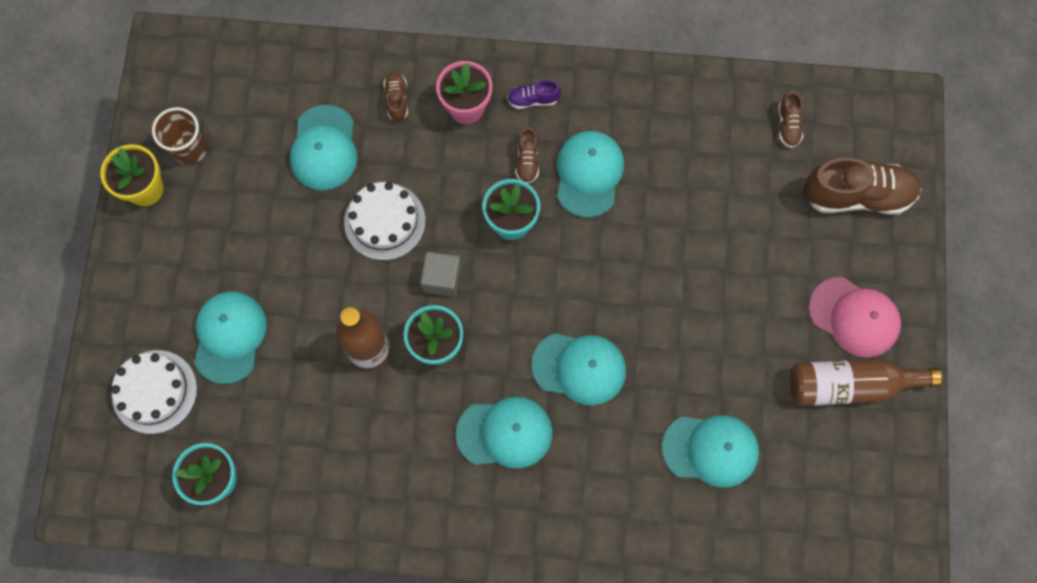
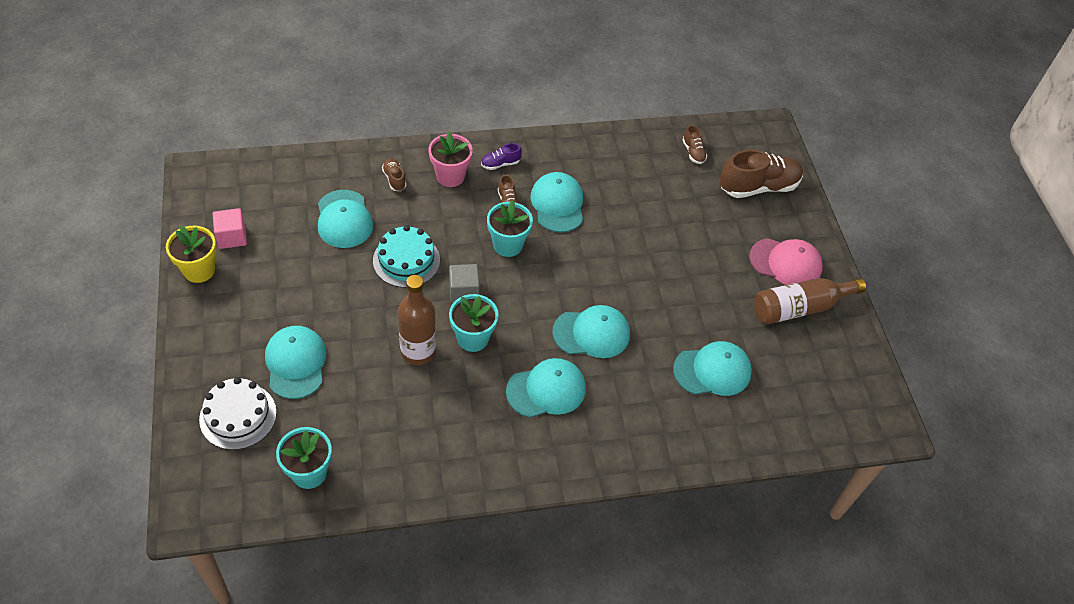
camera: 20 degrees left, 20 degrees down
brown cup [152,107,207,165] -> pink cube [213,208,247,249]
white cake [344,182,426,260] -> turquoise cake [373,225,440,288]

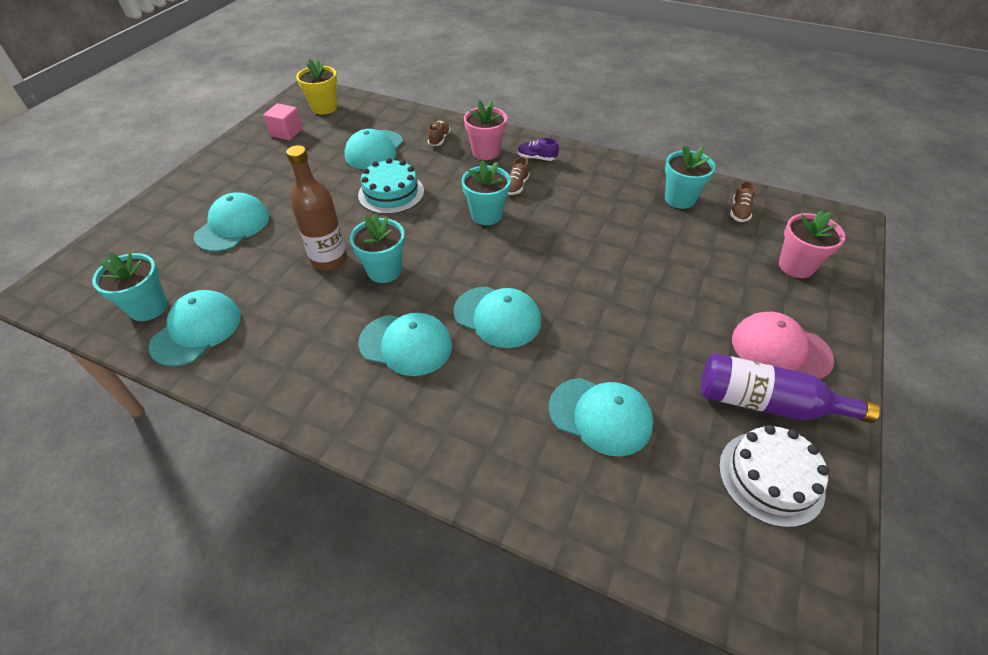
camera: 40 degrees right, 5 degrees down
yellow flower pot [166,225,216,283] -> yellow flower pot moved to [296,59,337,115]
white cake [199,377,277,450] -> white cake moved to [719,425,829,528]
grey cube [449,264,480,303] -> none
turquoise cap [530,172,583,232] -> turquoise cap moved to [149,290,241,367]
brown shoe [719,149,803,198] -> pink flower pot [779,210,845,278]
pink cap [749,238,823,285] -> pink cap turned 150 degrees clockwise [732,312,835,380]
brown bottle [754,278,866,324] -> purple bottle [701,353,880,423]
none -> turquoise flower pot [665,145,715,209]

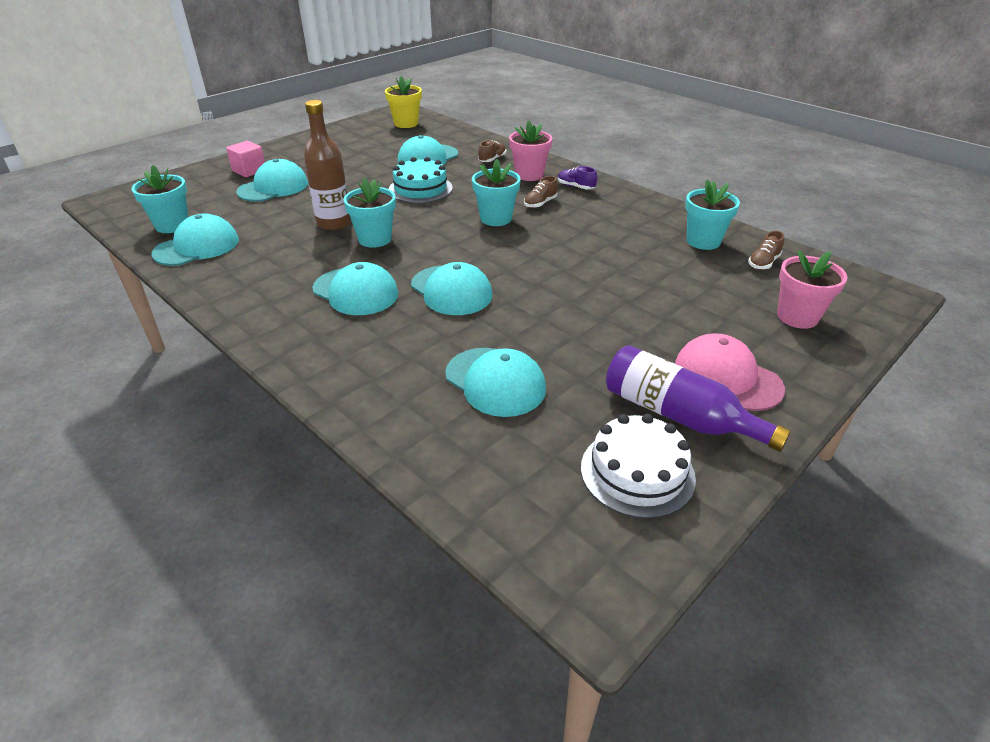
camera: 20 degrees right, 10 degrees down
pink cube [263,103,303,140] -> pink cube moved to [226,141,265,177]

